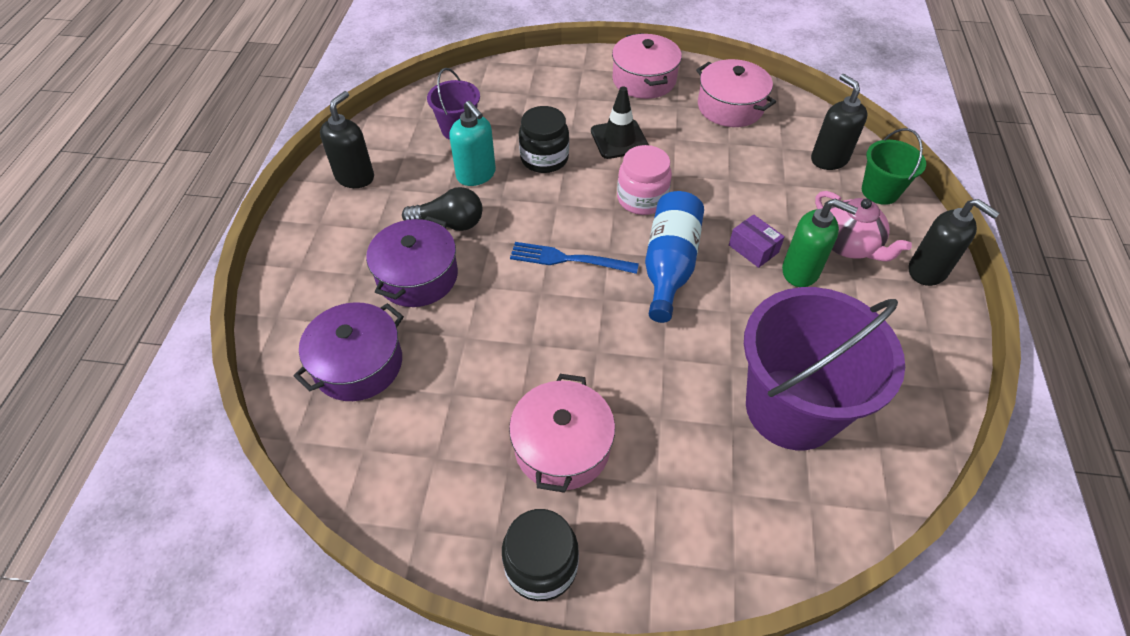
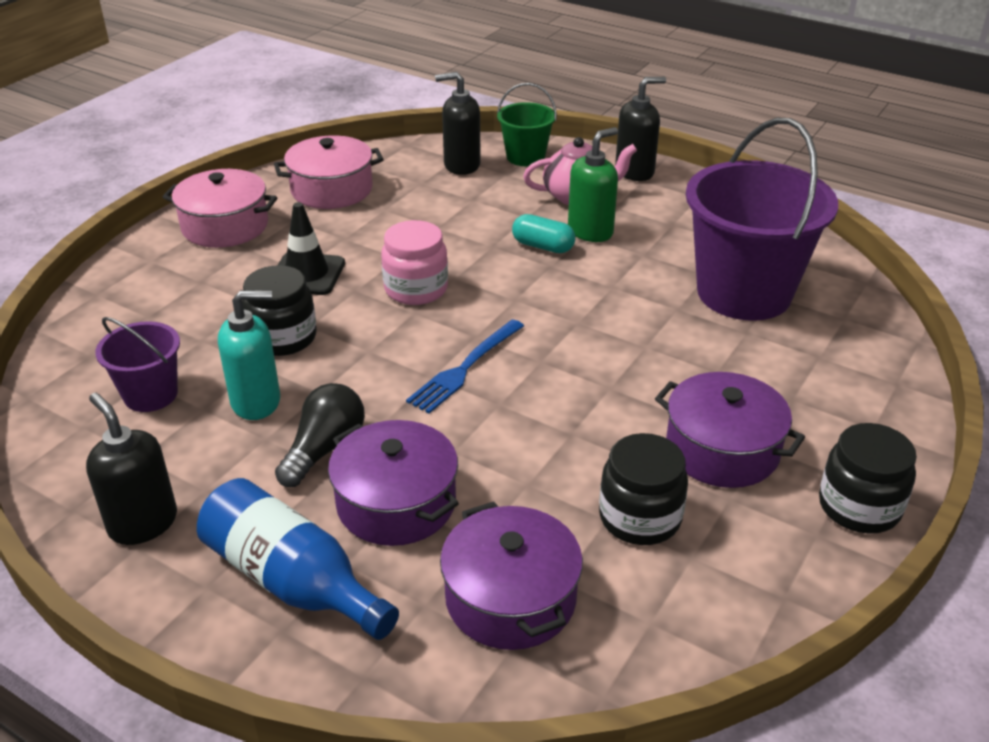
camera: 65 degrees left, 15 degrees down
pink pot [509,374,615,493] -> purple pot [655,372,805,488]
blue bottle [645,191,704,323] -> blue bottle moved to [197,478,399,640]
purple box [729,215,785,268] -> turquoise capsule [512,214,575,253]
none -> black jar [599,433,688,545]

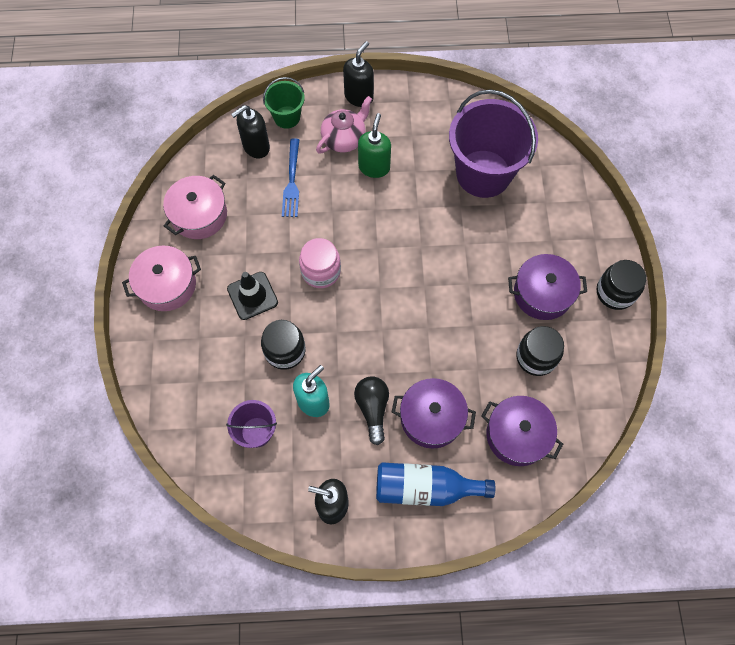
camera: 35 degrees left, 30 degrees up
blue fork [406,319,524,413] -> blue fork moved to [282,138,299,217]
turquoise capsule [512,214,575,253] -> none

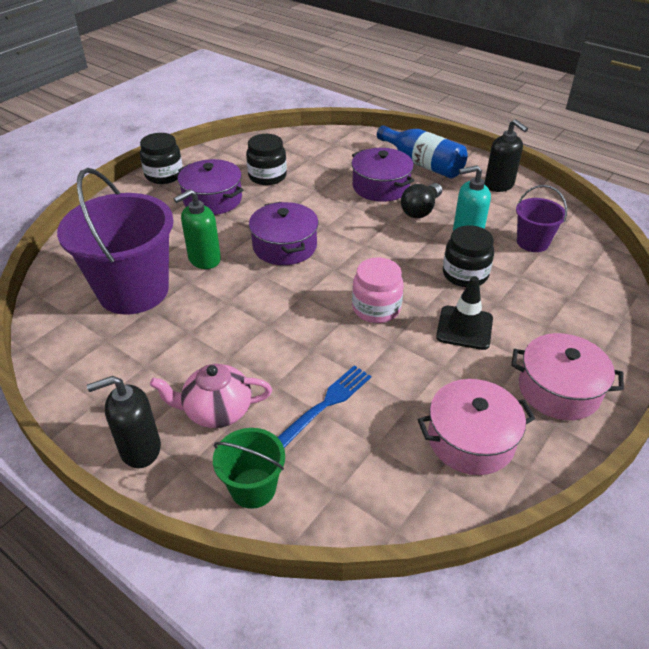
camera: 140 degrees left, 25 degrees down
black soap dispenser [231,105,270,158] -> none
green soap dispenser [358,113,391,178] -> green soap dispenser moved to [174,189,221,269]
purple pot [481,396,563,466] -> purple pot moved to [249,202,319,265]

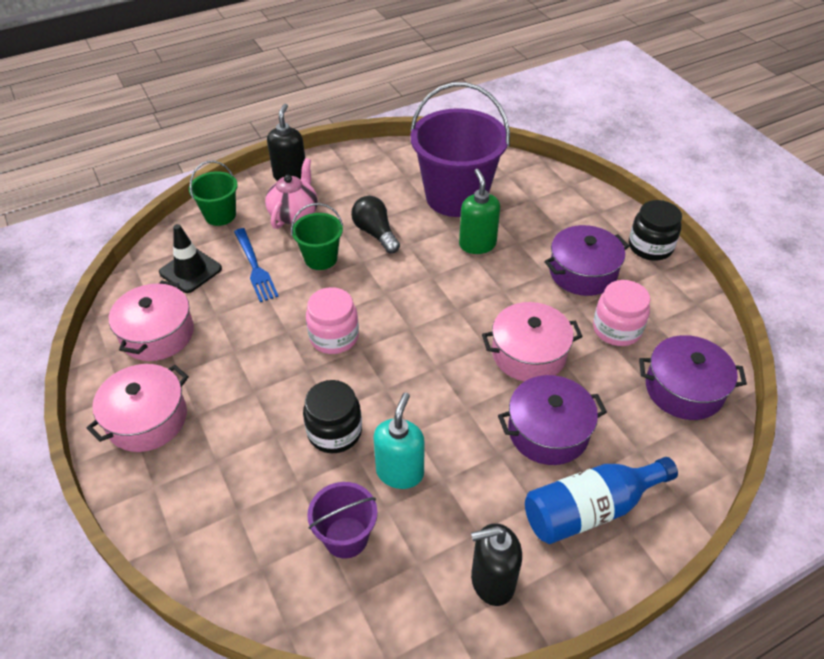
camera: 115 degrees right, 5 degrees up
black jar [246,134,287,185] -> pink jar [593,280,650,346]
purple pot [249,202,319,265] -> purple pot moved to [639,335,747,420]
black light bulb [401,183,442,218] -> black light bulb moved to [351,196,400,254]
black traffic cone [436,276,493,350] -> black traffic cone moved to [159,224,222,293]
none -> green bucket [291,203,343,270]
none -> pink pot [482,302,583,381]

